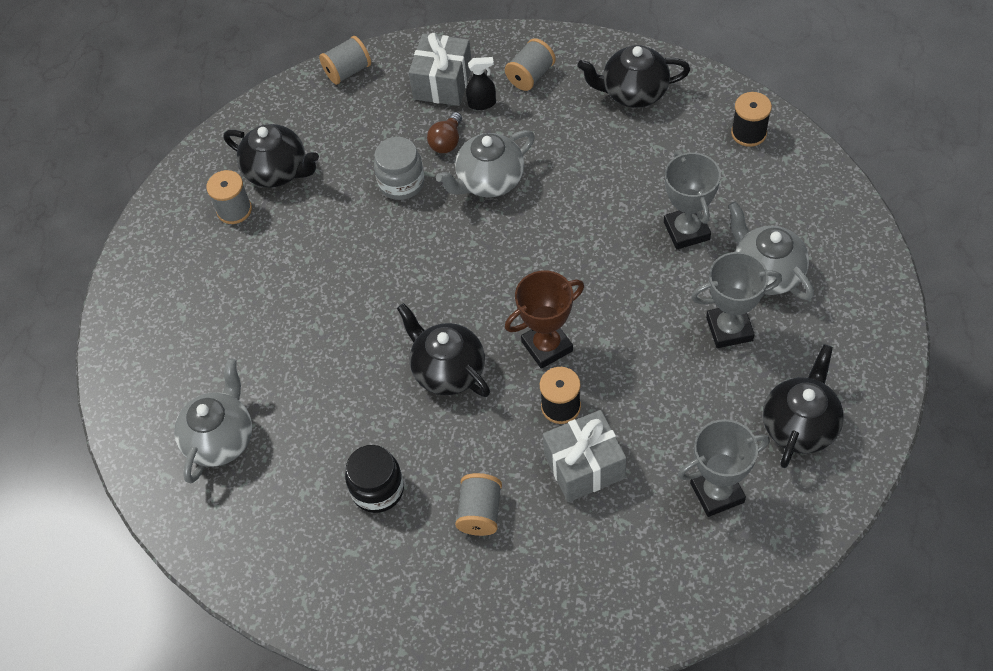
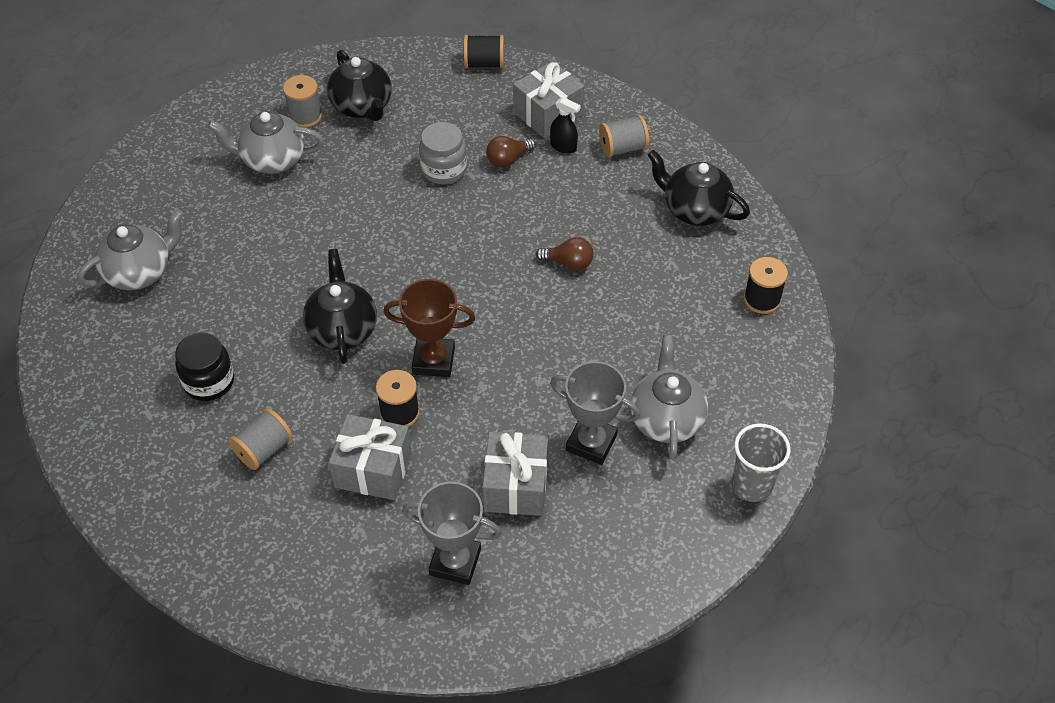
camera: 30 degrees right, 5 degrees down
grey spool [319,36,371,85] -> black spool [464,35,504,68]
grey teapot [436,130,535,198] -> grey teapot moved to [208,111,324,174]
grey trophy [664,150,721,249] -> none
black teapot [763,344,844,468] -> none
none -> grey gift [482,432,548,516]
none -> brown light bulb [536,237,594,271]
none -> grey cup [732,424,791,502]

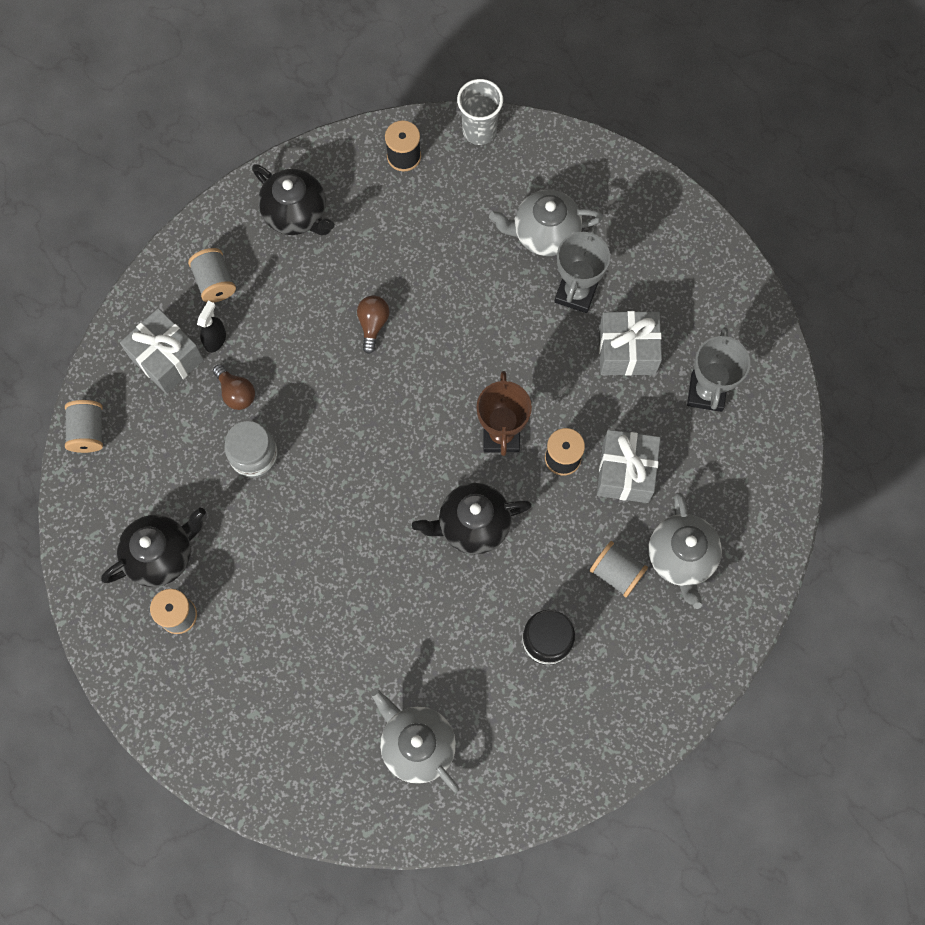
camera: 95 degrees left, 20 degrees up
grey teapot [208,111,324,174] -> grey teapot moved to [649,493,722,609]
black spool [464,35,504,68] -> grey spool [65,400,103,453]
black teapot [648,150,750,226] -> black teapot turned 75 degrees counterclockwise [252,164,335,235]
grey cup [732,424,791,502] -> grey cup moved to [457,79,503,145]

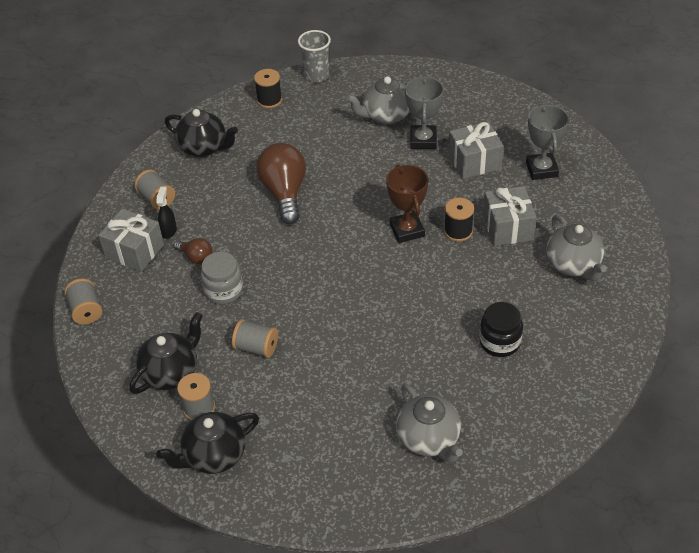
camera: 15 degrees left, 25 degrees down
brown light bulb [357,295,389,354] -> brown light bulb [256,143,306,224], size x1.98
grey teapot [371,689,459,792] -> grey teapot turned 150 degrees counterclockwise [396,384,463,463]
black teapot [412,483,532,554] -> black teapot moved to [156,412,259,474]
grey spool [590,541,648,597] -> grey spool moved to [232,319,278,358]

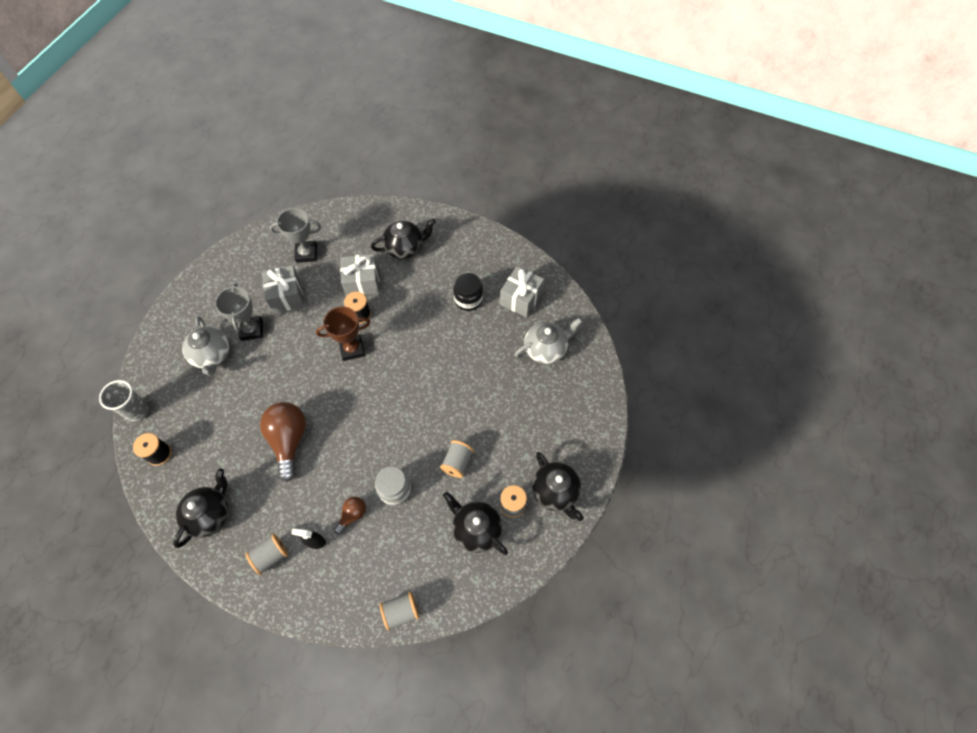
camera: 90 degrees left, 15 degrees up
grey gift [98,209,164,272] -> grey gift moved to [500,266,544,317]
brown light bulb [256,143,306,224] -> brown light bulb turned 90 degrees clockwise [260,402,306,482]
grey trophy [405,76,444,149] -> grey trophy turned 75 degrees clockwise [215,283,263,341]
grey teapot [546,215,607,281] -> black teapot [371,218,436,259]

